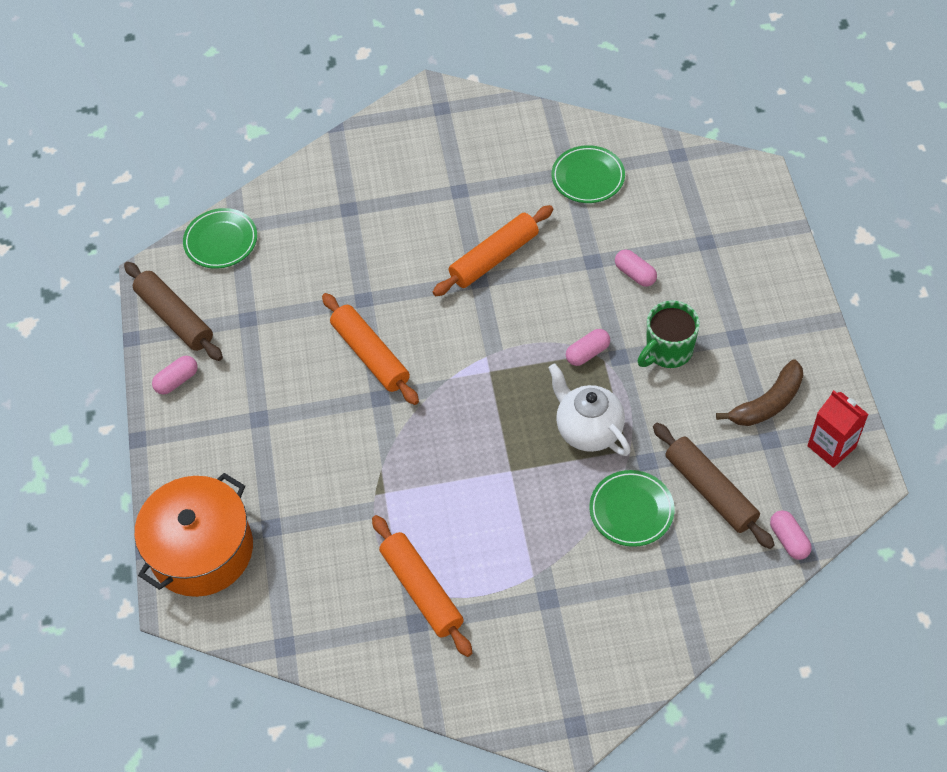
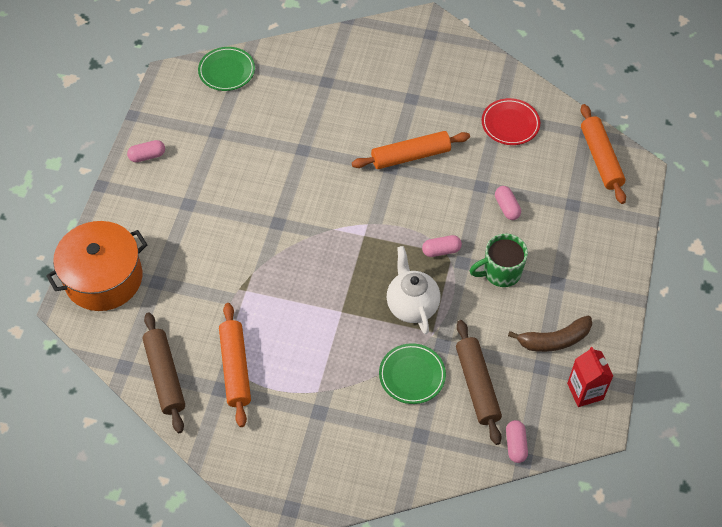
camera: 20 degrees right, 0 degrees up
brown rolling pin [124,262,223,361] -> brown rolling pin moved to [143,312,185,433]
orange rolling pin [322,293,419,405] -> orange rolling pin moved to [581,104,626,204]
green plate [552,145,625,203] -> red plate [482,98,540,145]

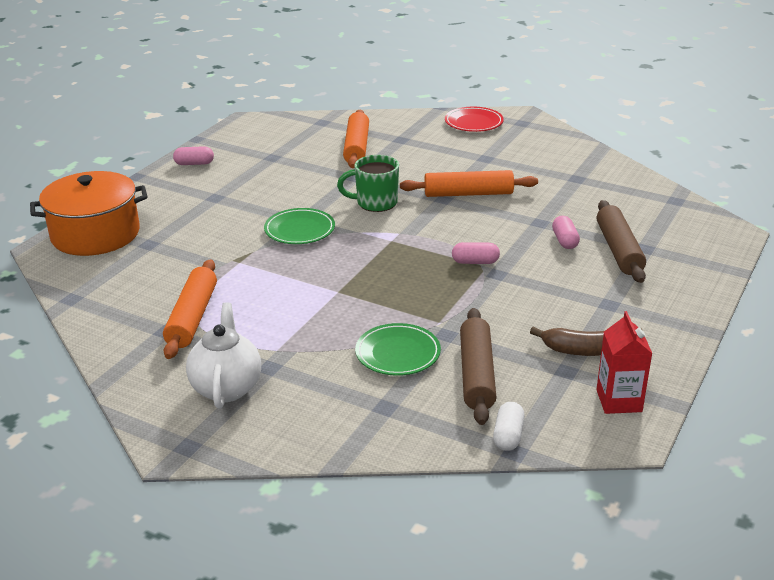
camera: 15 degrees right, 25 degrees down
brown rolling pin [143,312,185,433] -> brown rolling pin moved to [597,200,646,283]
green plate [198,47,255,91] -> green plate moved to [264,208,335,244]
white teapot [387,246,440,334] -> white teapot moved to [186,302,261,409]
green mug [470,234,528,287] -> green mug moved to [337,155,399,212]
red plate [482,98,540,145] -> red plate moved to [445,107,504,132]
pink capsule [506,420,528,463] -> white capsule [493,402,525,451]
orange rolling pin [581,104,626,204] -> orange rolling pin moved to [343,110,369,168]

